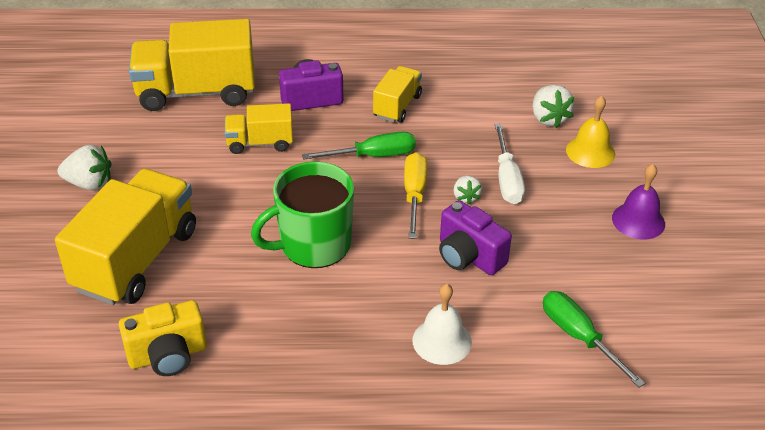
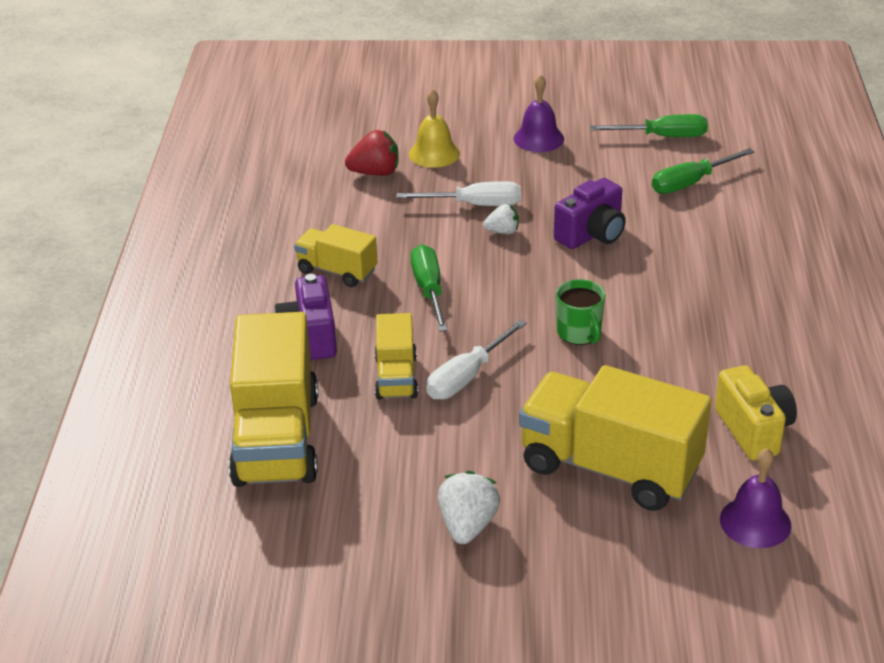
camera: 85 degrees left, 5 degrees down
green mug [251,161,354,268] -> green mug [556,279,605,345], size x0.56
yellow screwdriver [404,152,427,239] -> none
white bell [412,284,472,365] -> none
white strawberry [533,85,574,128] -> red strawberry [345,130,399,176]
none -> white screwdriver [426,320,527,400]
none -> green screwdriver [590,114,708,137]
none -> purple bell [720,448,791,548]

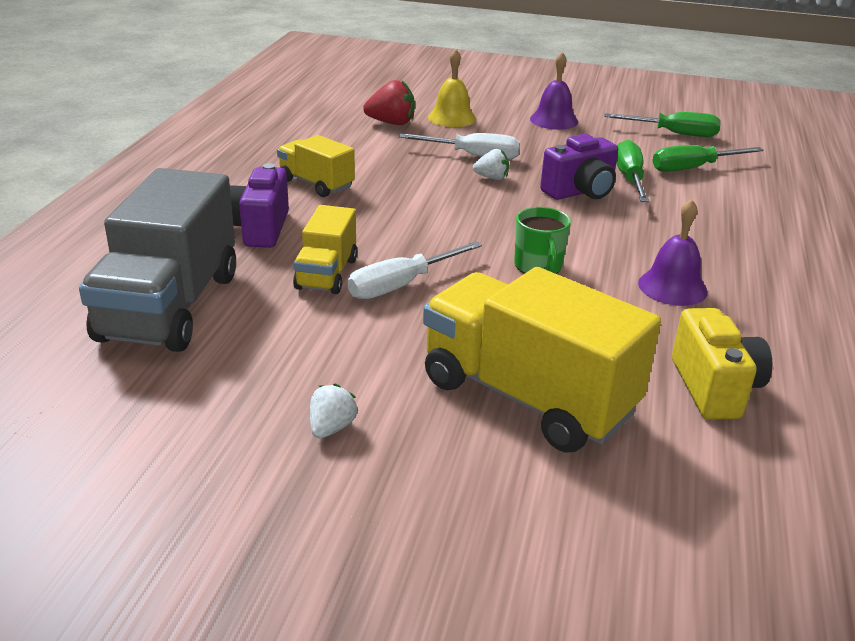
camera: 10 degrees right, 5 degrees down
yellow truck [229,312,319,487] -> grey truck [79,168,236,352]
green screwdriver [411,244,448,332] -> green screwdriver moved to [616,140,649,202]
white strawberry [438,471,500,544] -> white strawberry [310,384,358,438], size x0.62
purple bell [720,448,791,548] -> purple bell moved to [638,199,708,306]

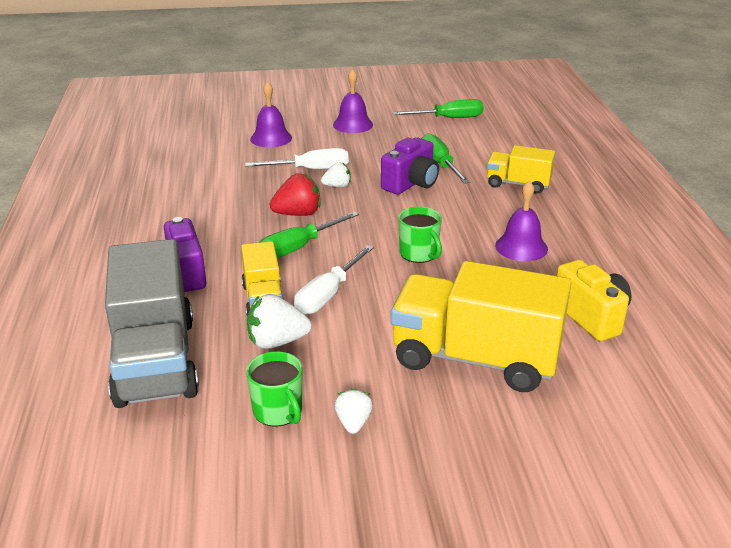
camera: 20 degrees left, 0 degrees up
yellow truck [277,135,355,197] -> yellow truck moved to [487,145,555,194]
red strawberry [363,80,415,125] -> red strawberry moved to [270,173,320,216]
yellow bell [428,49,476,127] -> purple bell [250,81,292,147]
green screwdriver [652,145,764,172] -> green screwdriver moved to [259,211,359,258]
none -> green mug [246,351,303,427]
none -> white strawberry [247,294,312,349]

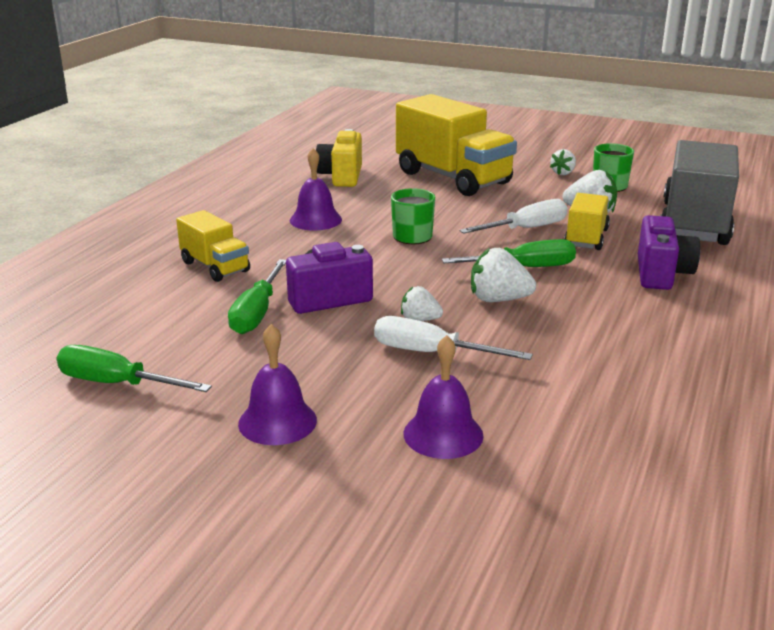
camera: 150 degrees left, 5 degrees down
red strawberry [270,173,320,216] -> white strawberry [471,248,536,302]

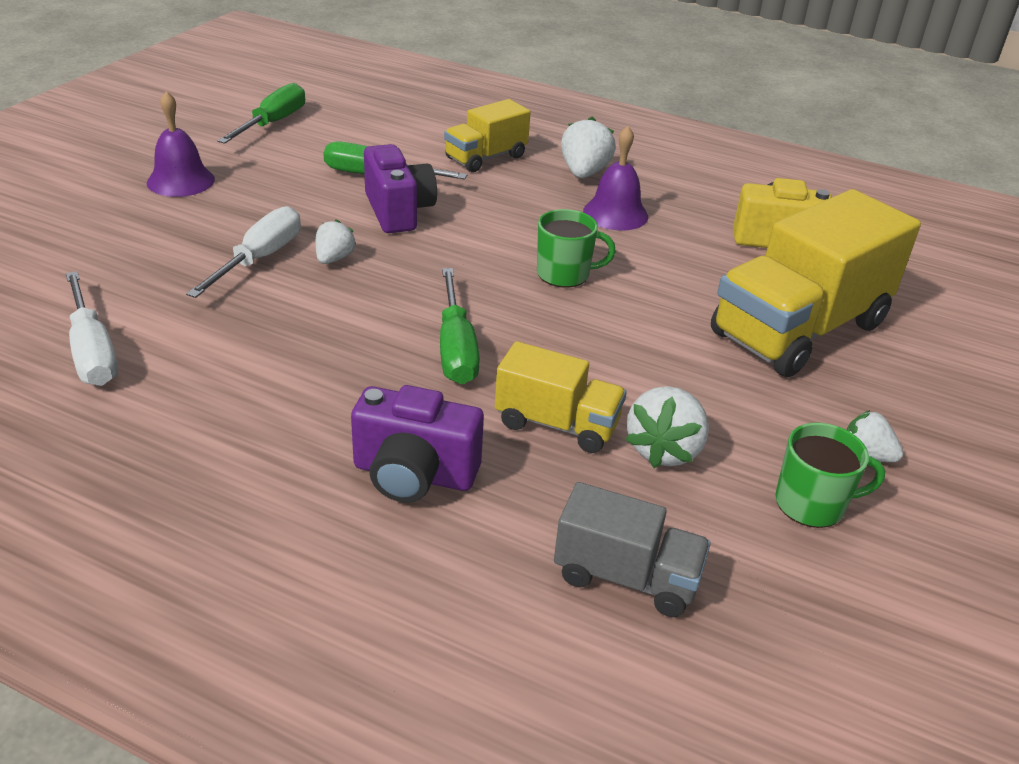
camera: 90 degrees right, 10 degrees up
purple bell [404,335,484,459] -> none
white screwdriver [459,199,567,234] -> white screwdriver moved to [66,271,118,386]
white strawberry [471,248,536,302] -> white strawberry moved to [561,117,616,178]
grey truck [661,140,739,245] -> grey truck [554,482,711,617], size x0.53

